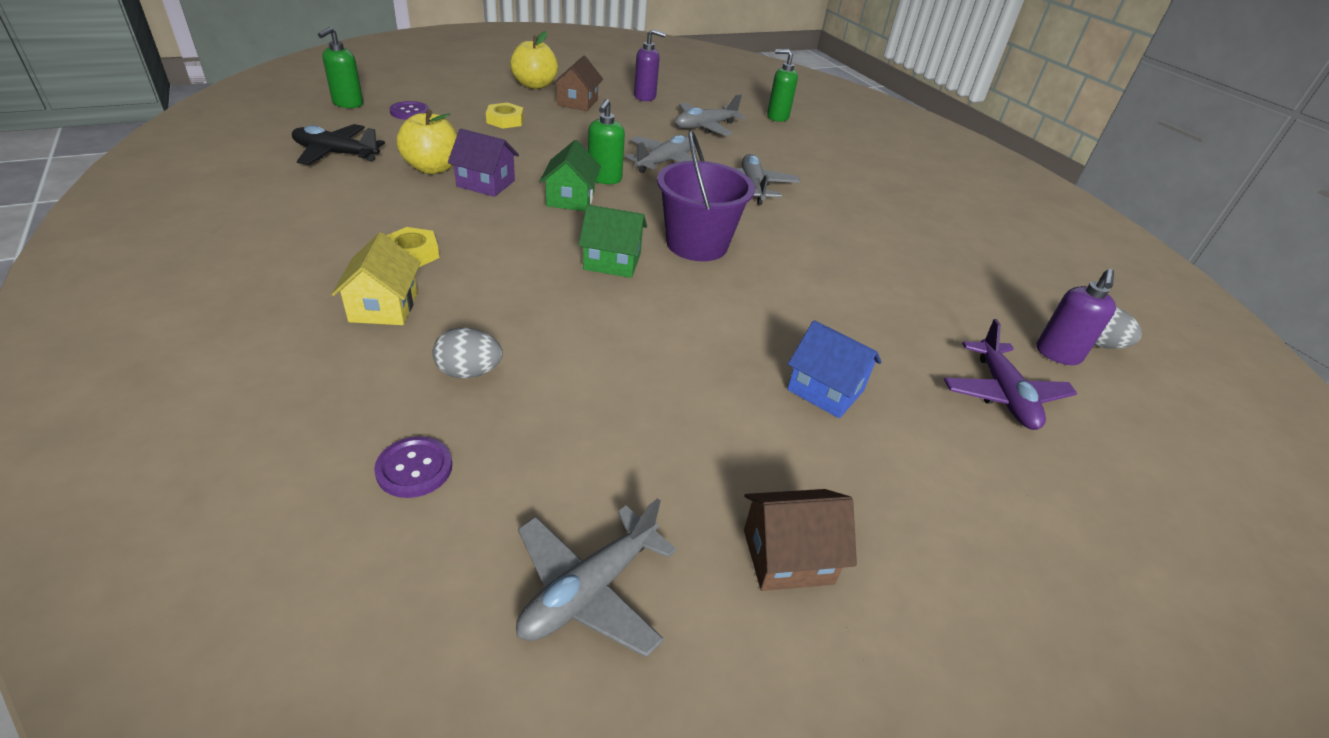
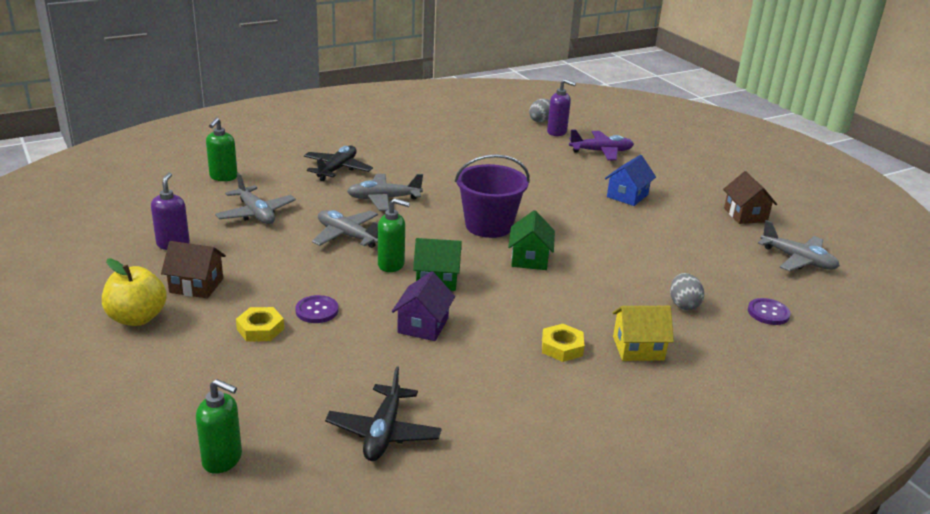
camera: 90 degrees left, 10 degrees down
purple button [390,101,429,120] -> purple button moved to [295,295,338,323]
yellow apple [396,109,457,174] -> none
none -> black plane [304,146,373,181]

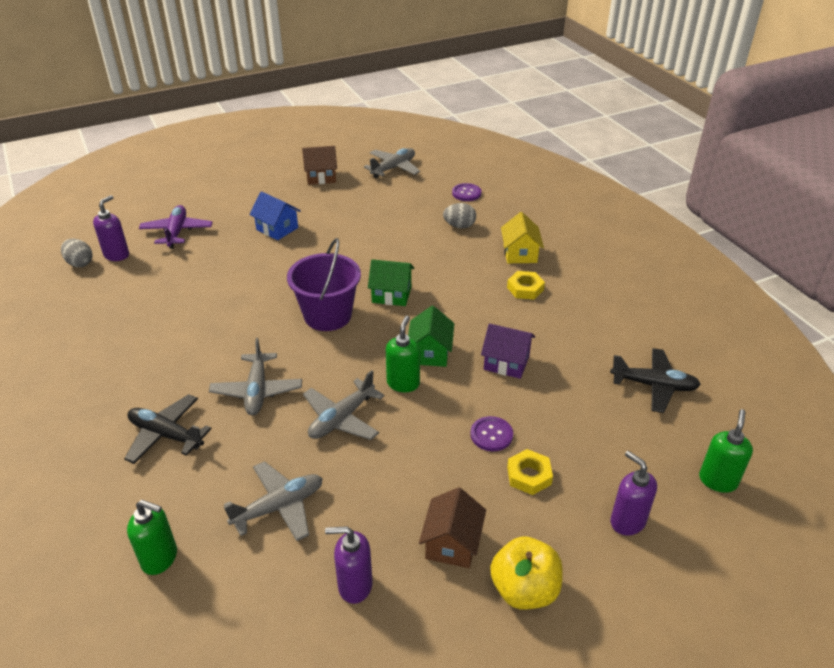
camera: 85 degrees left, 10 degrees up
none -> purple soap dispenser [610,451,657,536]

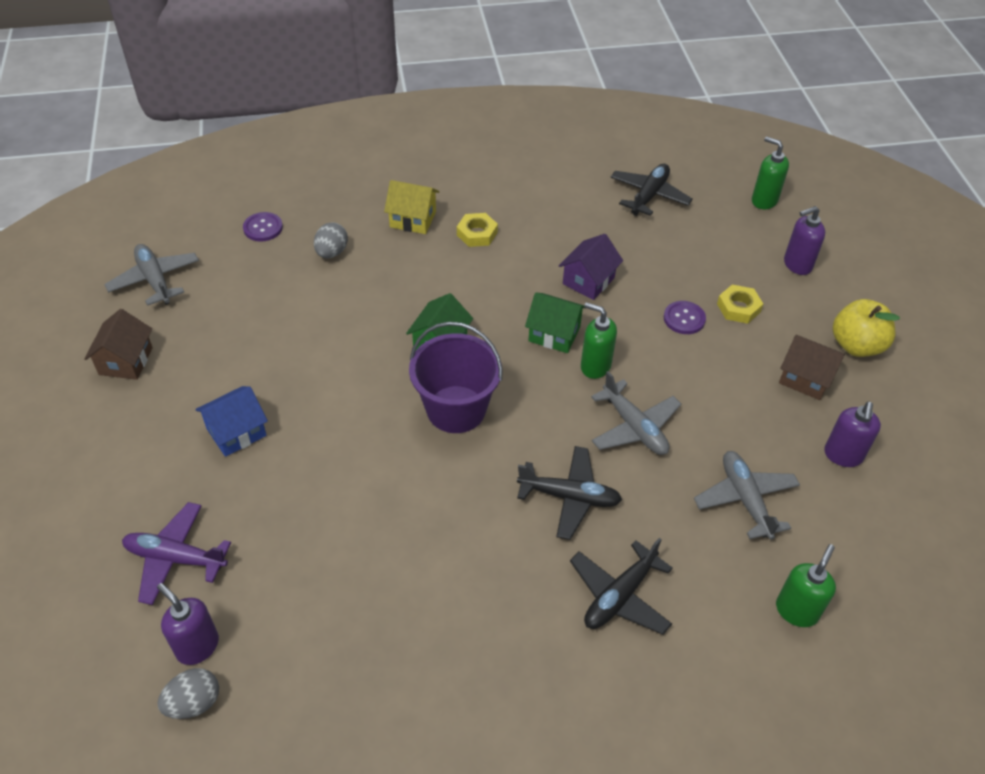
camera: 75 degrees left, 10 degrees up
grey plane [209,338,302,415] -> black plane [517,446,622,540]

